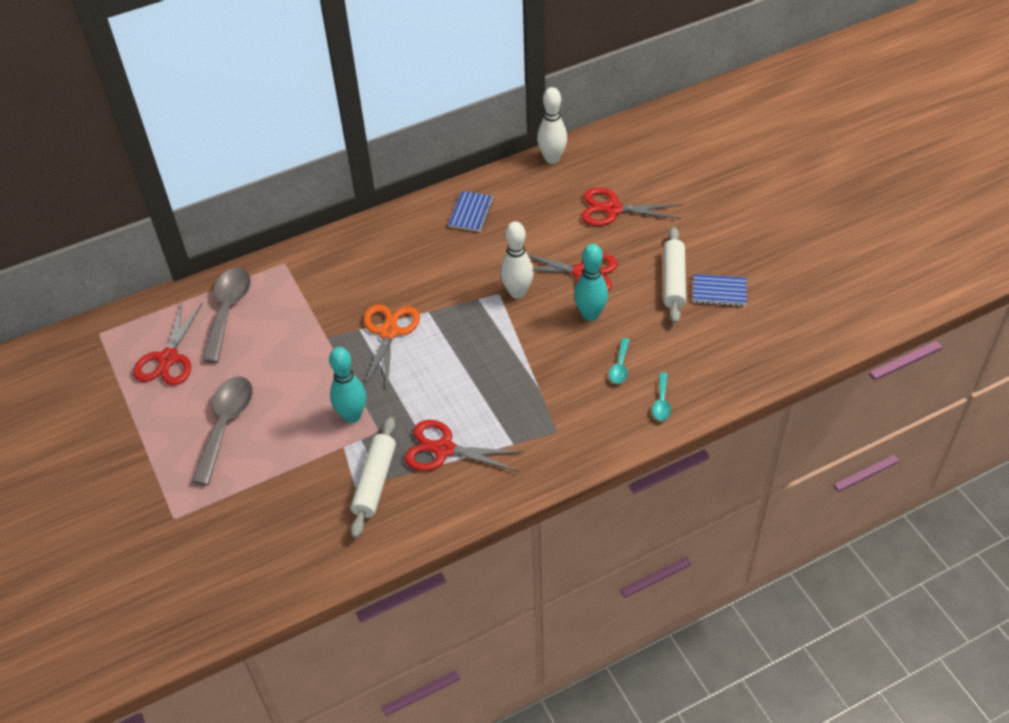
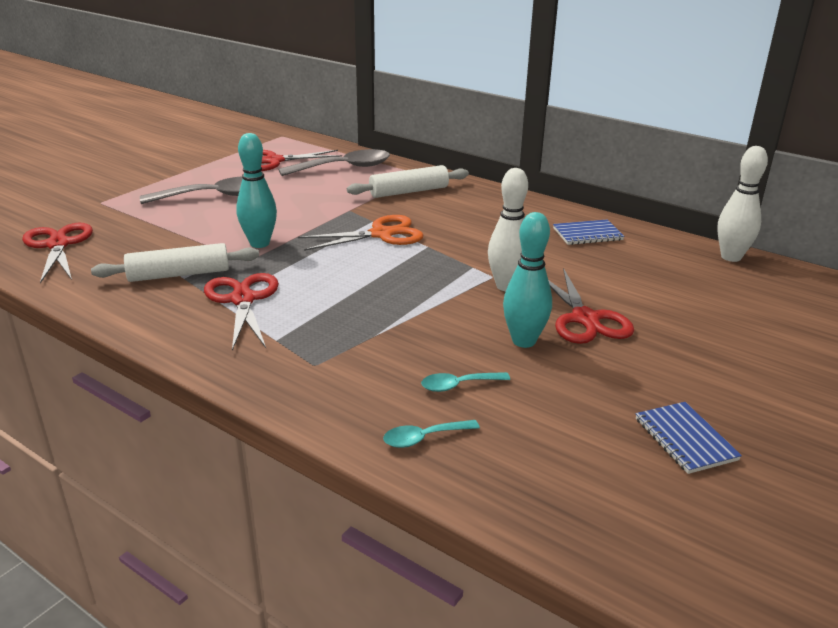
camera: 60 degrees right, 20 degrees down
red scissors [581,188,682,226] -> red scissors moved to [22,223,93,284]
white rolling pin [663,227,686,323] -> white rolling pin moved to [347,165,469,198]

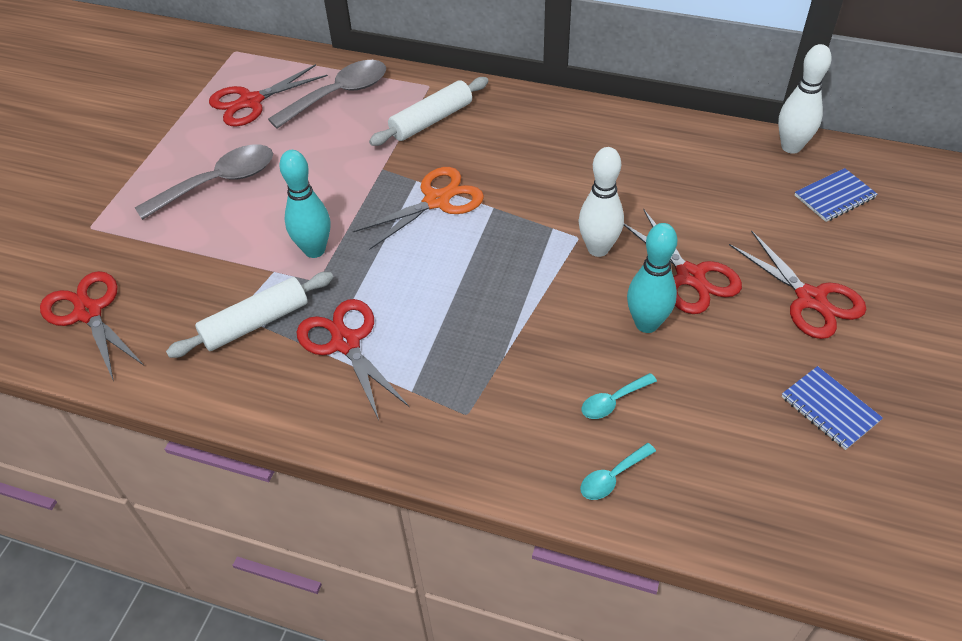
camera: 15 degrees left, 20 degrees up
blue notebook [553,219,624,245] -> blue notebook moved to [795,168,877,222]
none -> red scissors [729,230,866,339]

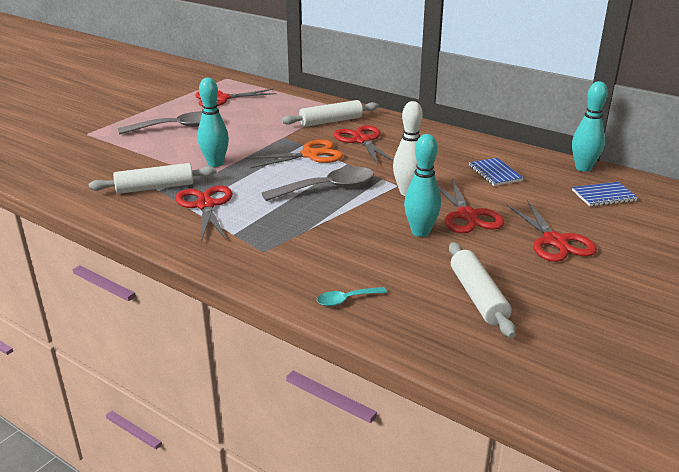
camera: 15 degrees right, 20 degrees down
red scissors [40,271,144,379] -> red scissors moved to [334,125,394,165]
grey spoon [268,60,386,128] -> grey spoon moved to [262,167,374,201]
turquoise spoon [582,373,657,419] -> none
white bowling pin [778,44,832,154] -> turquoise bowling pin [572,81,608,172]
blue notebook [781,366,883,450] -> blue notebook moved to [469,158,524,186]
none -> white rolling pin [449,242,516,338]

